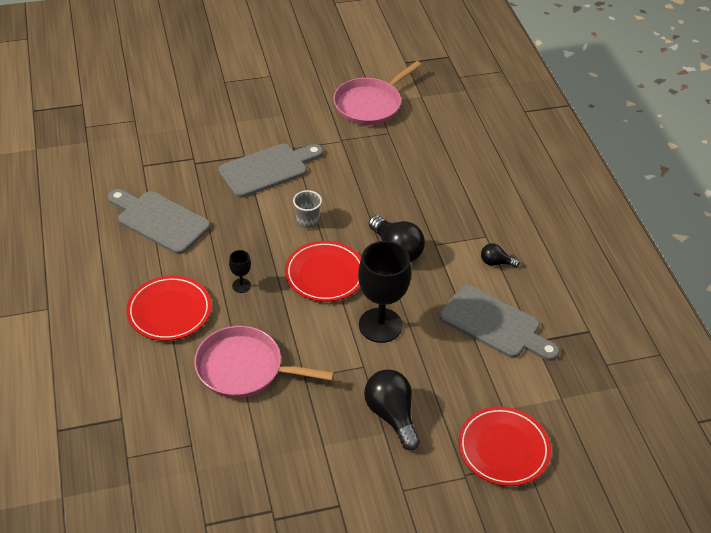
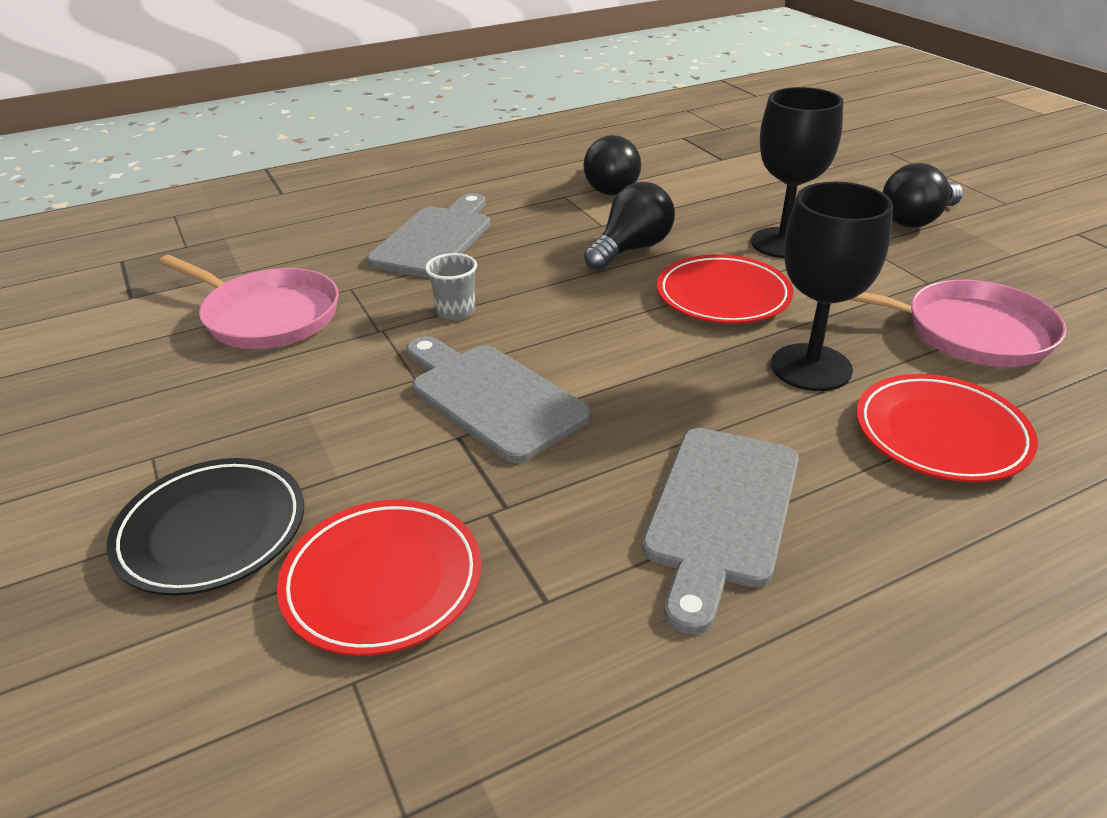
camera: 100 degrees left, 10 degrees down
pink pan [194,326,334,398] -> pink pan turned 75 degrees counterclockwise [850,280,1066,367]
black goblet [229,250,251,293] -> black goblet [771,182,893,391], size x2.29
grey cup [293,190,322,228] -> grey cup moved to [425,253,477,320]
grey cutting board [440,285,560,361] -> grey cutting board moved to [367,193,490,278]
red plate [458,406,551,486] -> red plate moved to [277,500,481,656]
black light bulb [481,243,520,267] -> black light bulb [583,135,641,195], size x1.87
none -> black plate [107,458,304,596]

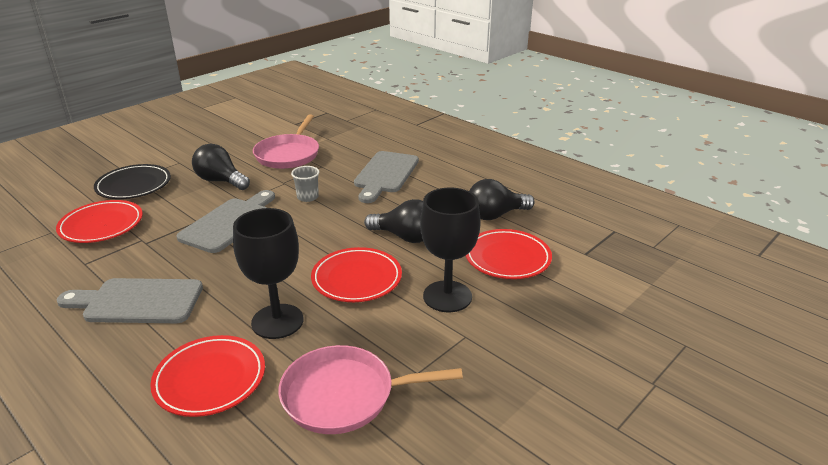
camera: 70 degrees right, 5 degrees down
grey cutting board [367,193,490,278] -> grey cutting board turned 105 degrees clockwise [354,151,419,203]
pink pan [850,280,1066,367] -> pink pan turned 90 degrees clockwise [278,345,463,434]
black light bulb [883,163,963,227] -> black light bulb moved to [192,144,250,190]
none -> red plate [465,229,552,279]

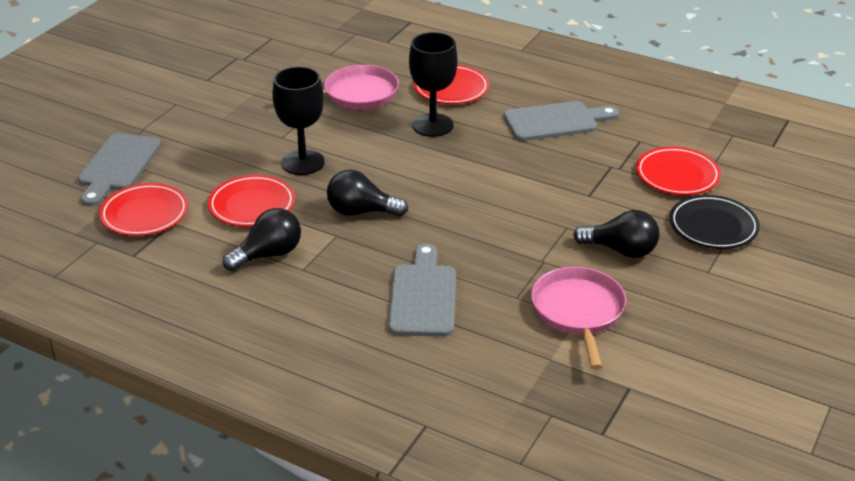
camera: 165 degrees right, 5 degrees up
grey cutting board [176,190,275,253] -> grey cutting board moved to [78,133,161,206]
grey cup [291,166,320,202] -> none
red plate [311,247,402,302] -> red plate moved to [99,183,188,236]

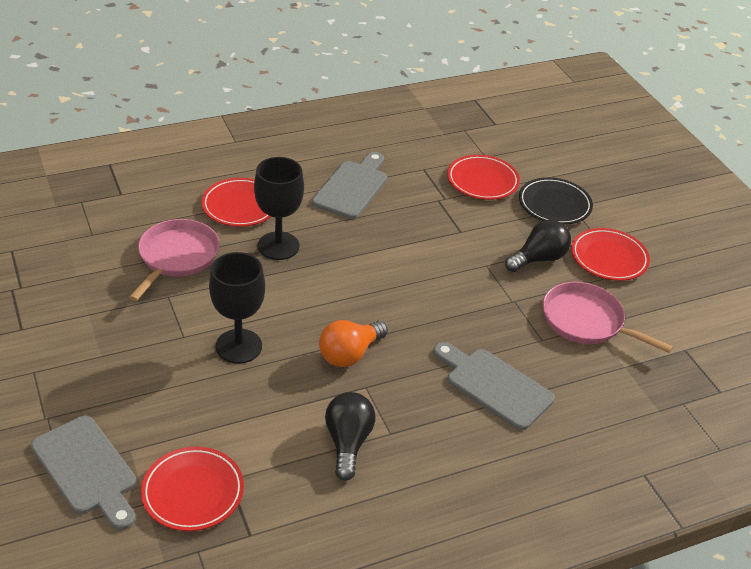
camera: 55 degrees left, 5 degrees up
red plate [208,175,295,227] -> red plate moved to [571,228,650,281]
black light bulb [327,170,408,217] -> orange light bulb [319,320,388,367]

